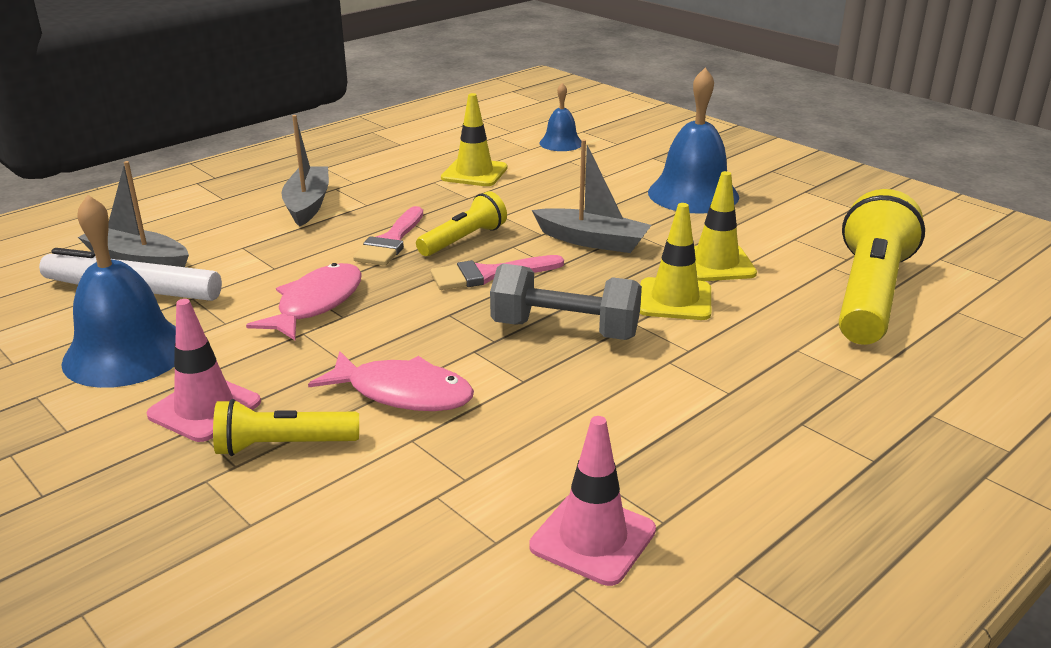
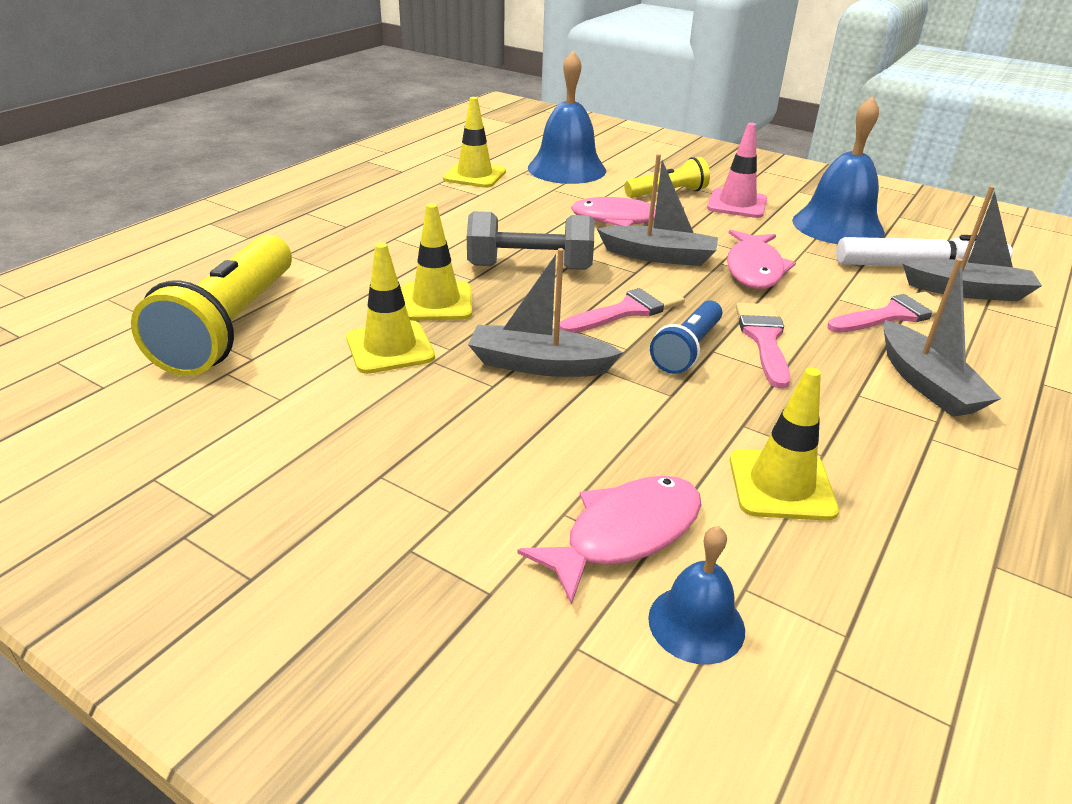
camera: 165 degrees right, 5 degrees up
yellow flashlight [416,191,507,256] -> blue flashlight [650,300,723,374]
pink traffic cone [529,416,656,586] -> yellow traffic cone [443,97,506,188]
blue bell [648,68,739,214] -> blue bell moved to [528,51,606,184]
none -> pink fish [517,476,701,605]
none -> grey boat [597,154,718,266]
none -> pink brush [827,291,941,333]

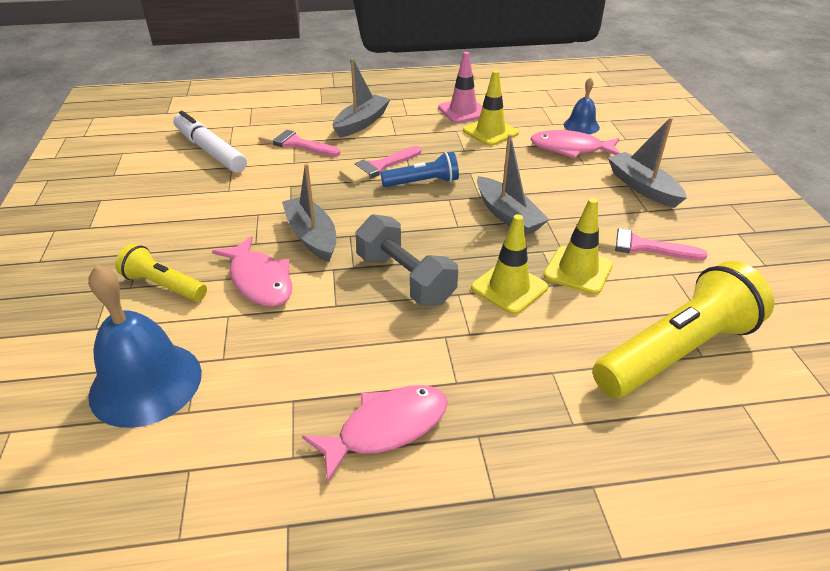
camera: 130 degrees left, 5 degrees up
yellow traffic cone [443,97,506,188] -> none
pink brush [559,284,685,333] -> pink brush moved to [598,226,707,260]
pink traffic cone [707,123,767,218] -> pink traffic cone moved to [438,52,482,123]
pink fish [727,230,796,289] -> pink fish moved to [302,385,448,483]
blue bell [792,96,885,244] -> none
grey boat [903,186,1042,302] -> grey boat moved to [608,117,687,208]

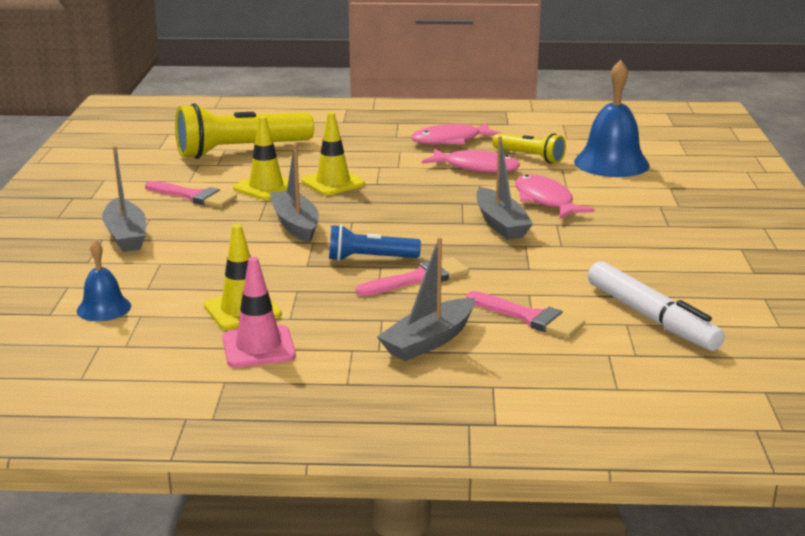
camera: 170 degrees left, 15 degrees down
yellow flashlight [115,244,207,302] -> yellow flashlight moved to [493,133,566,163]
grey dumbbell [355,214,458,306] -> none
pink fish [530,130,620,158] -> pink fish moved to [422,149,520,173]

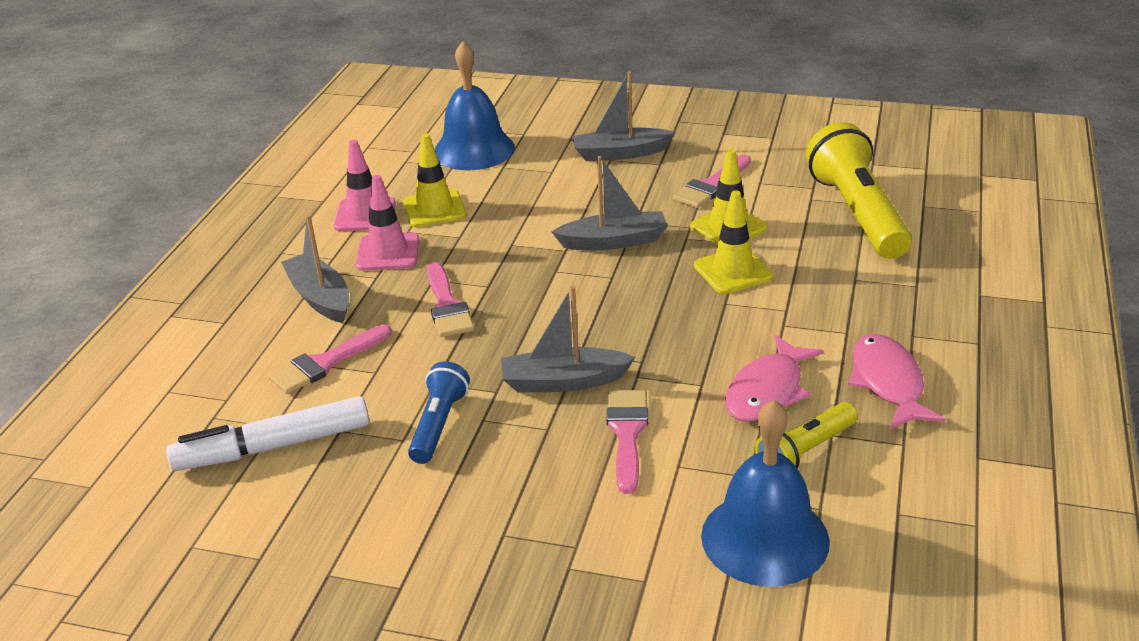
camera: 105 degrees right, 10 degrees up
blue bell [77,240,131,321] -> blue bell [434,41,515,170], size x1.85
blue flashlight [329,225,421,261] -> blue flashlight moved to [408,361,470,464]
pink fish [515,174,595,219] -> pink brush [607,390,648,494]
none -> pink traffic cone [356,175,419,271]

